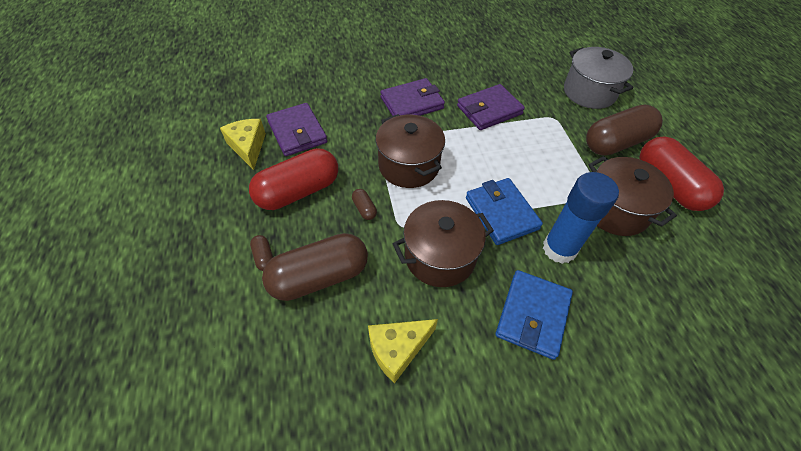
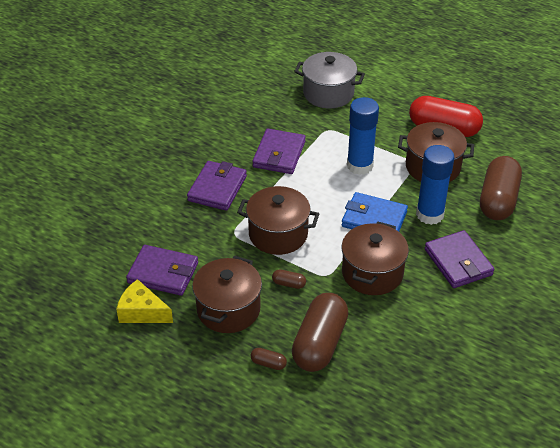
camera: 45 degrees left, 10 degrees down
red capsule [249,148,338,210] -> brown pot [192,256,262,333]
yellow cheese [368,319,438,383] -> none
blue wallet [495,270,573,360] -> purple wallet [425,230,494,288]
brown capsule [586,105,663,156] -> brown capsule moved to [480,156,522,220]
none -> blue glue stick [347,97,379,175]

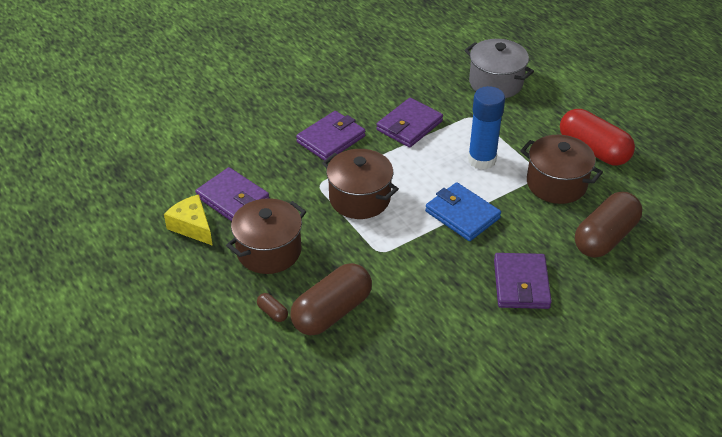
camera: 25 degrees right, 0 degrees up
brown capsule [272,269,306,289] -> none
brown pot [341,222,409,295] -> none
blue glue stick [416,145,455,225] -> none

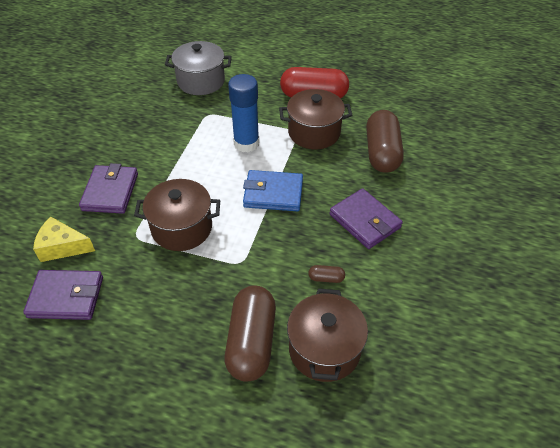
camera: 40 degrees left, 5 degrees up
yellow cheese [164,194,213,246] -> yellow cheese moved to [33,217,95,262]
brown pot [226,198,306,274] -> brown pot moved to [287,288,368,382]
brown capsule [257,293,288,322] -> brown capsule moved to [308,265,345,283]
purple wallet [377,98,443,148] -> none

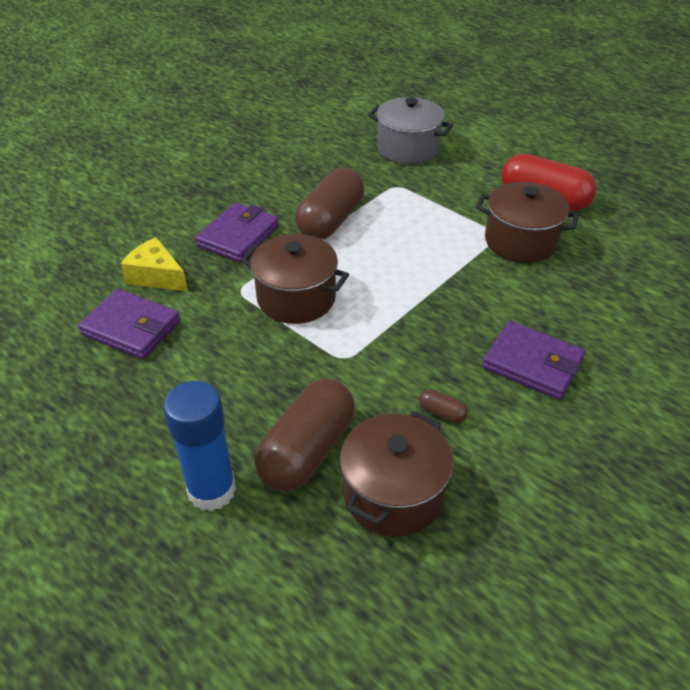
camera: 25 degrees right, 5 degrees down
blue glue stick [228,74,259,152] -> blue glue stick moved to [163,381,236,511]
blue wallet [243,170,303,211] -> none
purple wallet [330,188,403,249] -> purple wallet turned 45 degrees counterclockwise [482,321,585,400]
brown capsule [366,110,404,173] -> brown capsule moved to [295,168,364,240]

